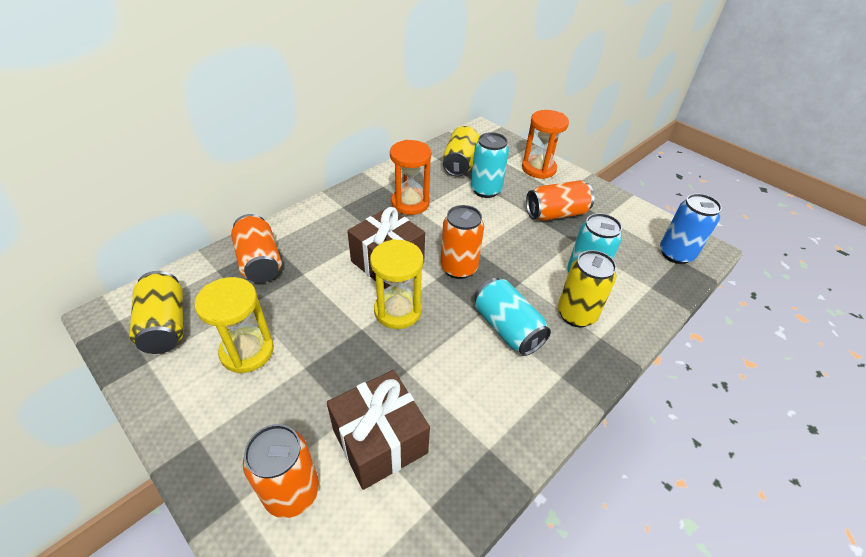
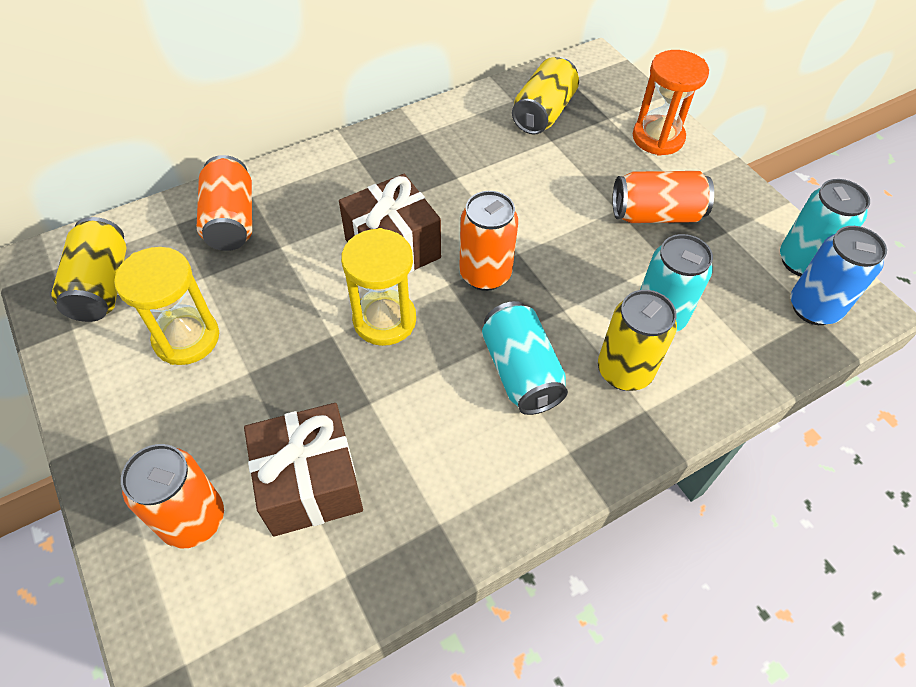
camera: 15 degrees right, 10 degrees up
orange hourglass [390,140,431,215] -> none
turquoise can [471,132,509,198] -> turquoise can moved to [780,179,870,276]

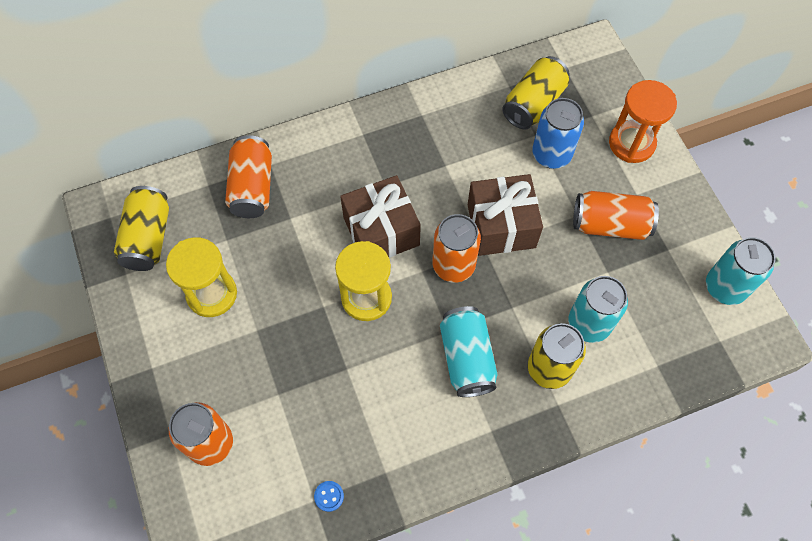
camera: 10 degrees right, 10 degrees up
brown gift [244,403,363,537] -> brown gift moved to [468,174,543,256]
blue can [791,226,887,325] -> blue can moved to [532,98,584,169]
none -> blue button [314,481,344,512]

